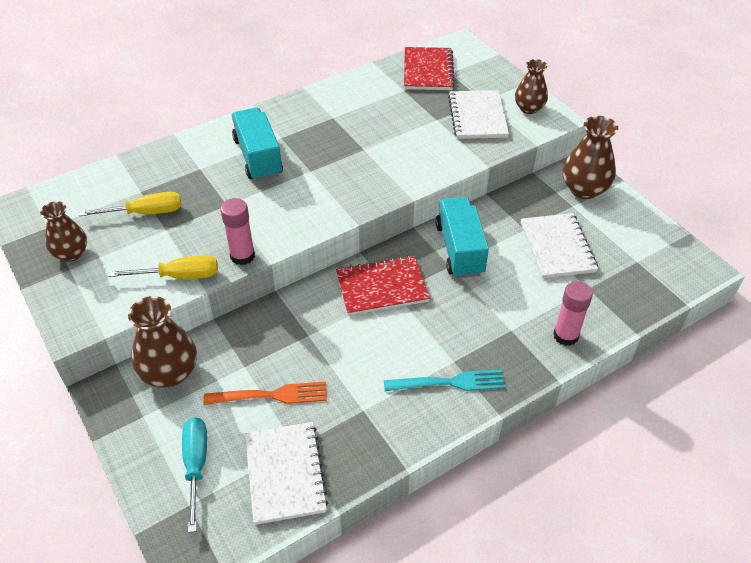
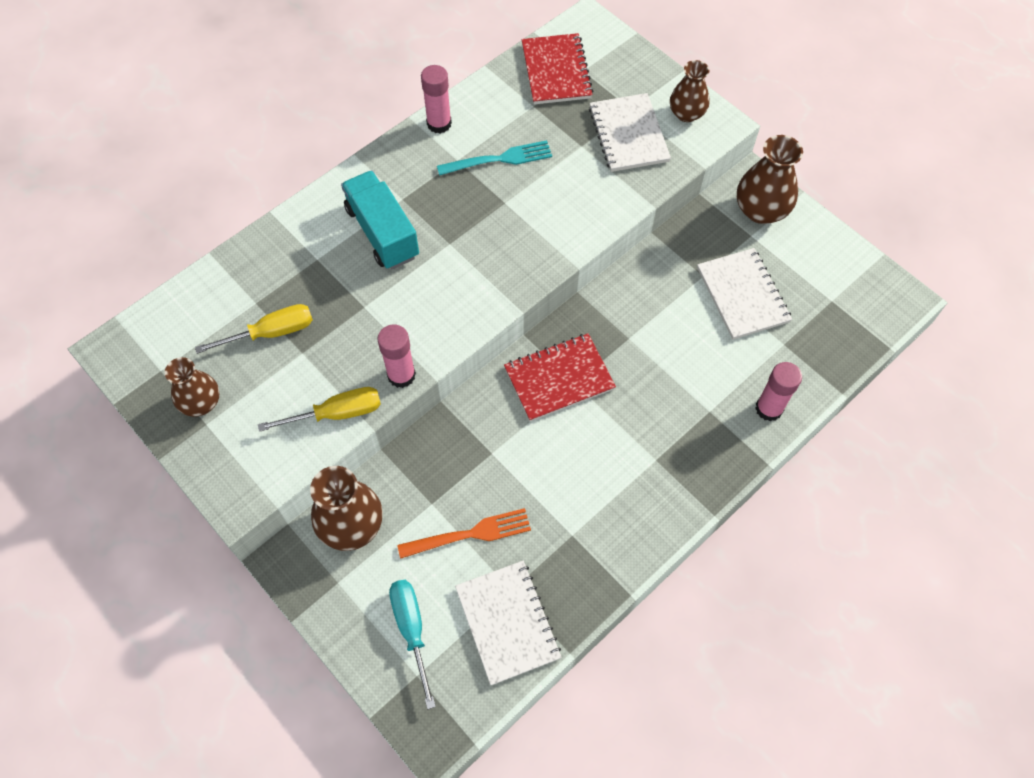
camera: 10 degrees left, 15 degrees up
turquoise fork [384,369,505,391] -> turquoise fork moved to [437,140,552,176]
turquoise truck [436,197,489,278] -> none
none -> pink glue stick [421,65,452,133]

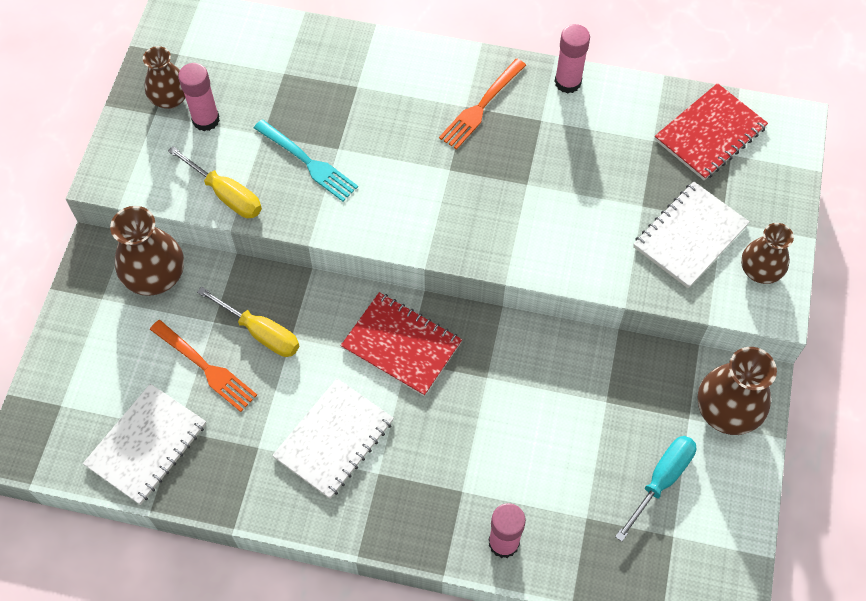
camera: 55 degrees right, 0 degrees up
yellow screwdriver [195,304,313,354] -> yellow screwdriver moved to [197,287,299,357]
turquoise truck [341,170,419,269] -> none
pink glue stick [377,324,416,388] -> pink glue stick moved to [178,63,220,131]
turquoise screwdriver [389,580,436,709] -> turquoise screwdriver moved to [615,436,696,542]
turquoise fork [437,140,552,176] -> turquoise fork moved to [254,119,358,202]
white notebook [697,248,792,339] -> white notebook moved to [272,378,394,499]
none -> orange fork [439,59,526,150]

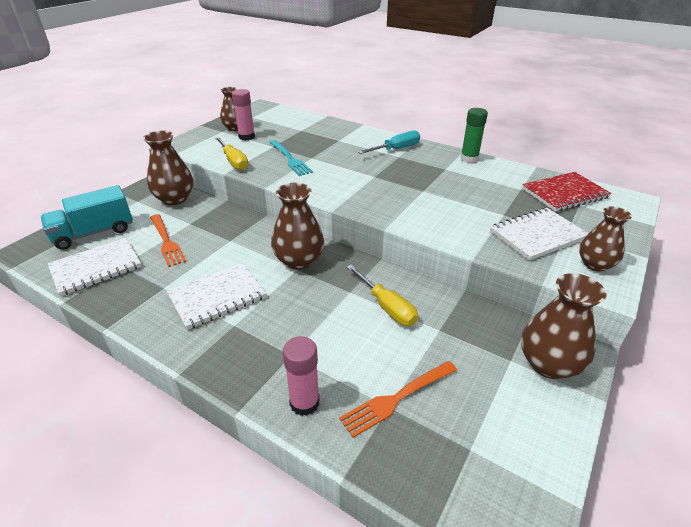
camera: 20 degrees right, 25 degrees down
yellow screwdriver [197,287,299,357] -> yellow screwdriver moved to [346,265,418,326]
red notebook [340,292,462,396] -> brown vase [271,182,324,270]
orange fork [439,59,526,150] -> orange fork moved to [339,361,457,438]
pink glue stick [555,24,590,93] -> green glue stick [461,108,488,163]
turquoise screwdriver [615,436,696,542] -> turquoise screwdriver moved to [358,131,420,154]
none -> turquoise truck [41,185,133,250]

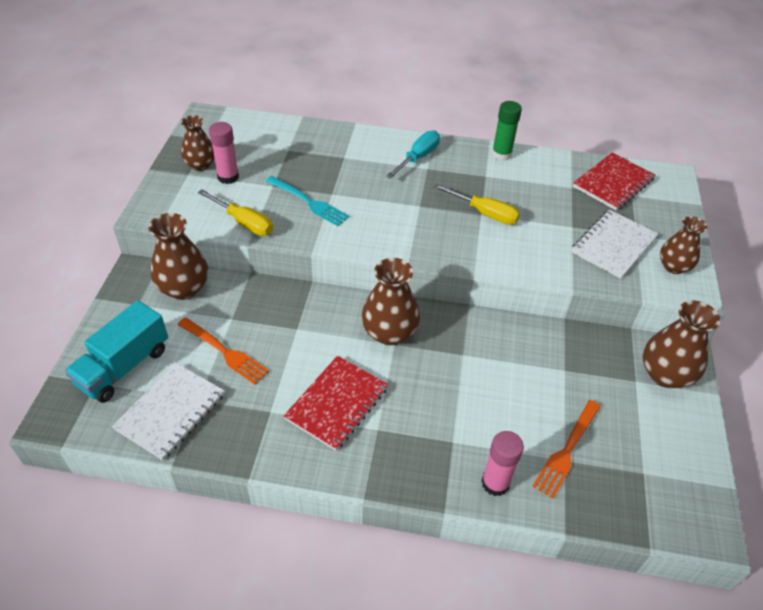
camera: 25 degrees left, 10 degrees up
white notebook [167,263,266,330] -> red notebook [284,356,388,451]
yellow screwdriver [346,265,418,326] -> yellow screwdriver moved to [434,184,520,224]

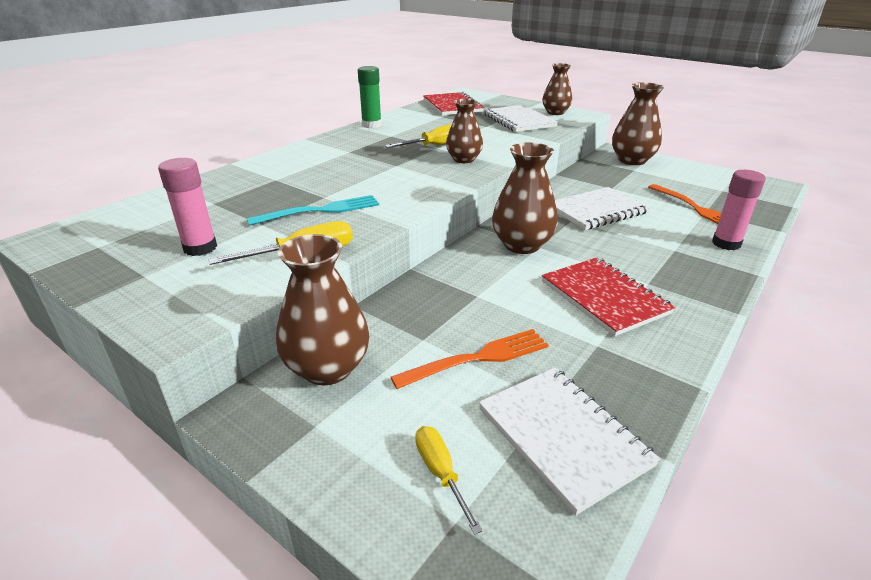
camera: 60 degrees left, 15 degrees down
turquoise truck [65,300,168,403] -> yellow screwdriver [415,426,482,535]
brown vase [181,115,214,171] -> brown vase moved to [446,99,483,163]
turquoise screwdriver [386,130,440,179] -> none
none -> white notebook [555,187,650,230]

